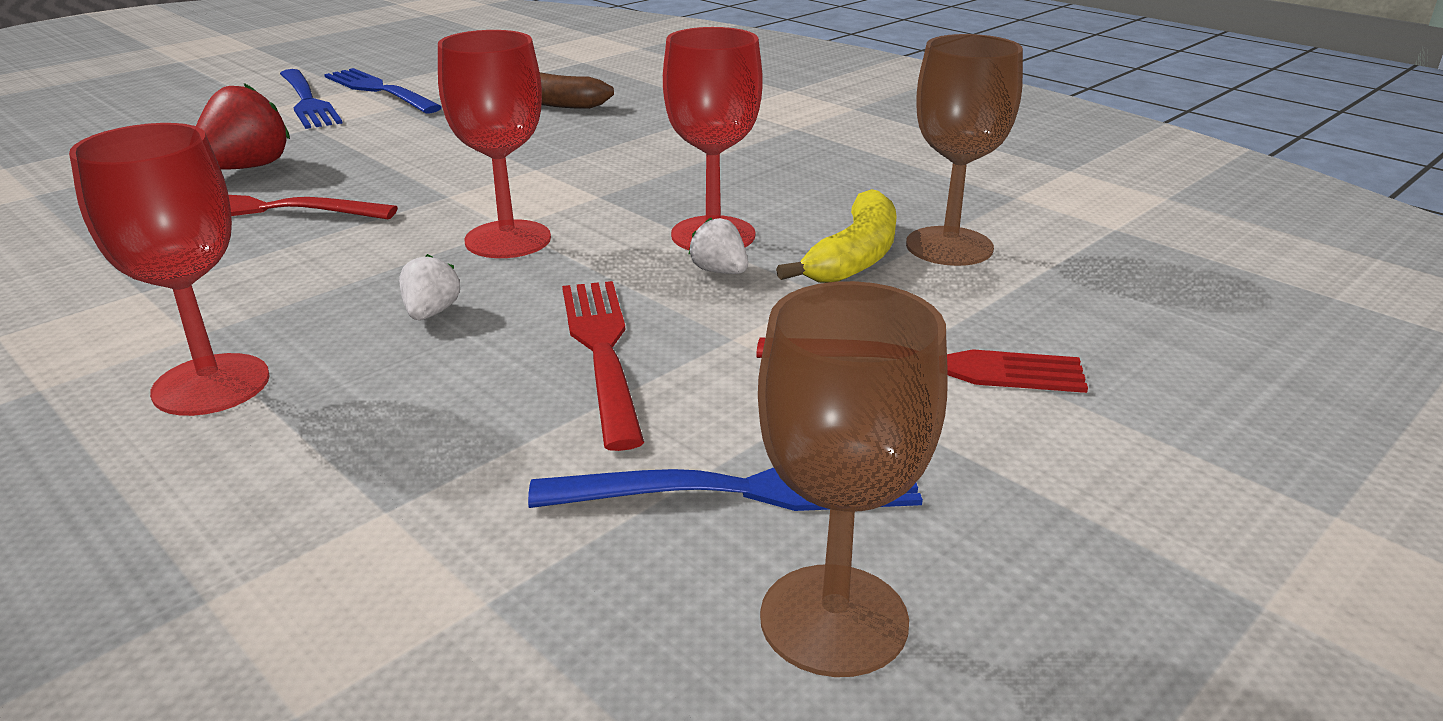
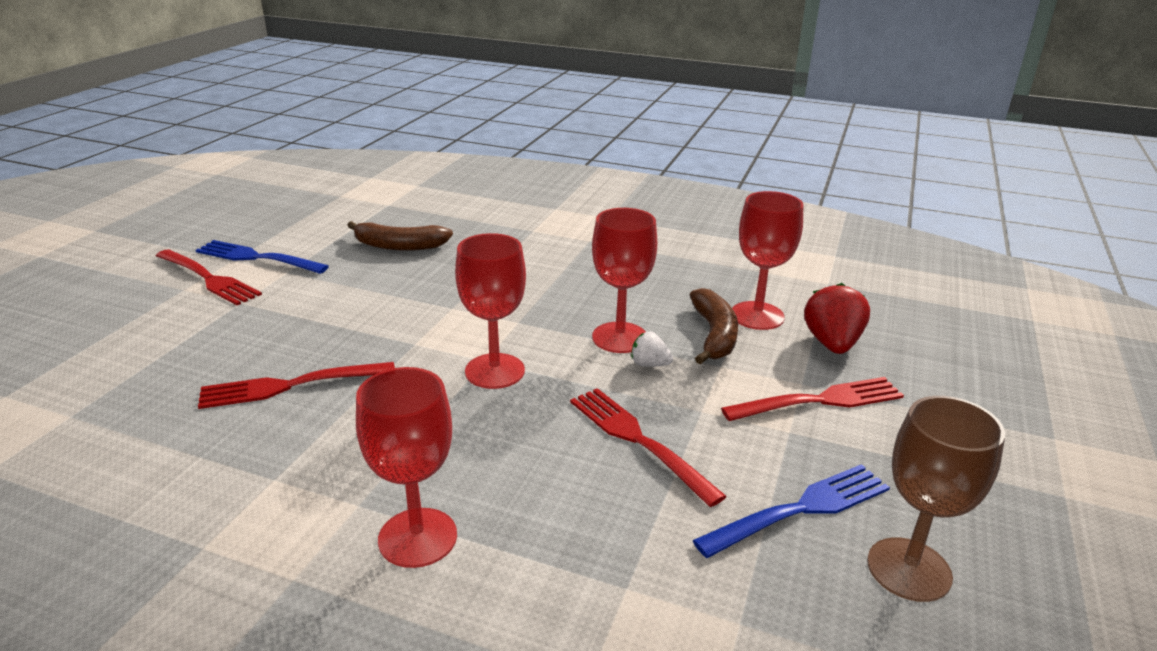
camera: 25 degrees left, 0 degrees up
red strawberry [196,83,290,170] -> red strawberry moved to [804,283,870,354]
blue fork [280,69,342,129] -> red fork [156,249,262,305]
white strawberry [399,254,460,320] -> none
yellow banana [776,189,897,283] -> brown banana [690,288,738,364]
brown goblet [906,34,1023,266] -> red goblet [732,191,803,330]

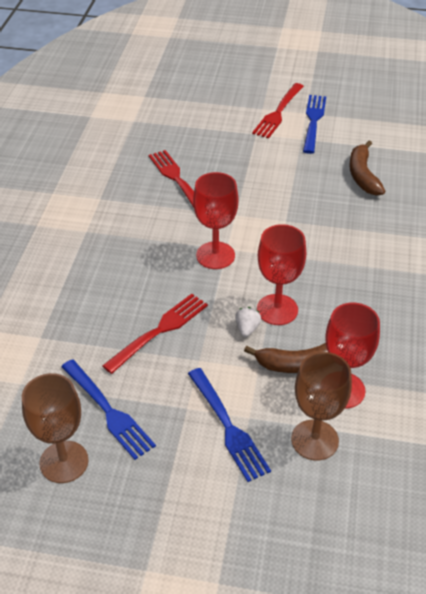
camera: 80 degrees right, 15 degrees up
red goblet [356,367,457,568] -> none
red fork [721,377,904,421] -> blue fork [188,368,271,482]
red strawberry [804,283,870,354] -> brown goblet [291,352,352,460]

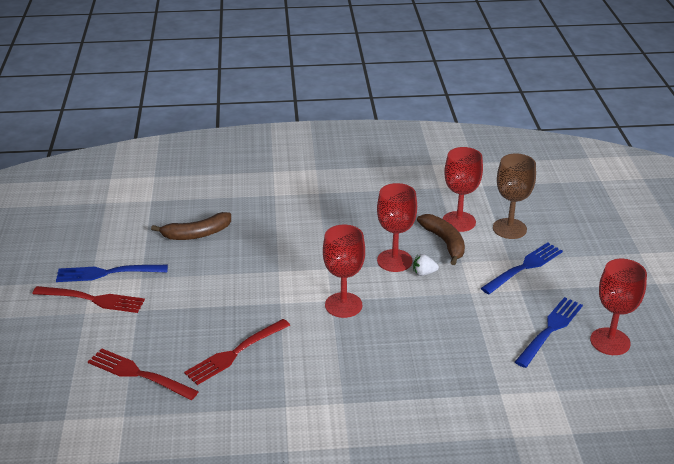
camera: 105 degrees left, 10 degrees down
brown goblet [22,373,89,483] -> red goblet [590,259,647,355]
red fork [102,294,208,374] -> red fork moved to [88,348,199,400]

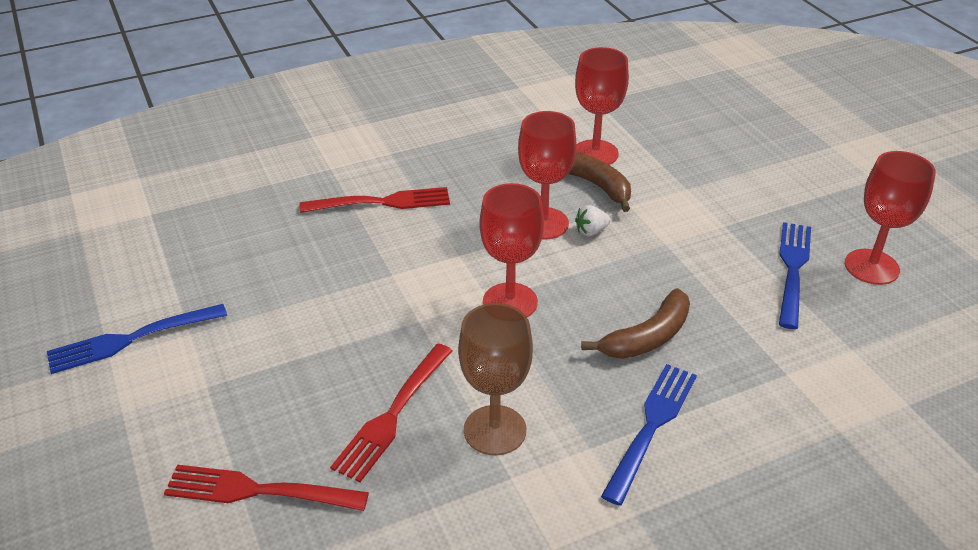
camera: 20 degrees left, 5 degrees up
red fork [33,286,145,313] -> red fork moved to [300,187,450,213]
brown banana [151,212,231,240] -> brown banana moved to [581,288,690,359]
blue fork [481,242,563,294] -> blue fork moved to [601,364,697,506]
brown goblet [493,153,536,239] -> brown goblet moved to [458,303,533,456]

